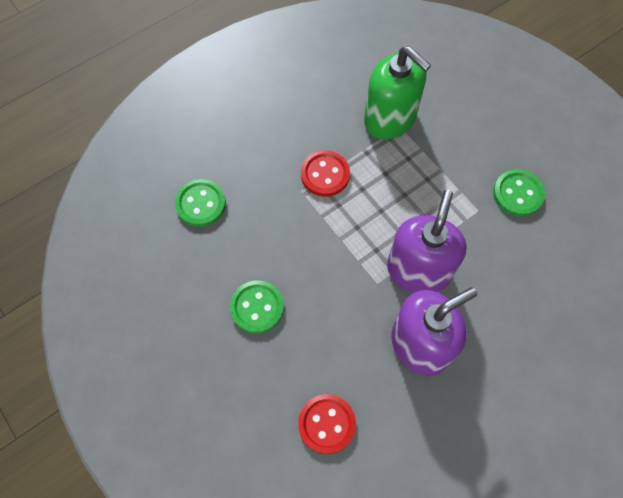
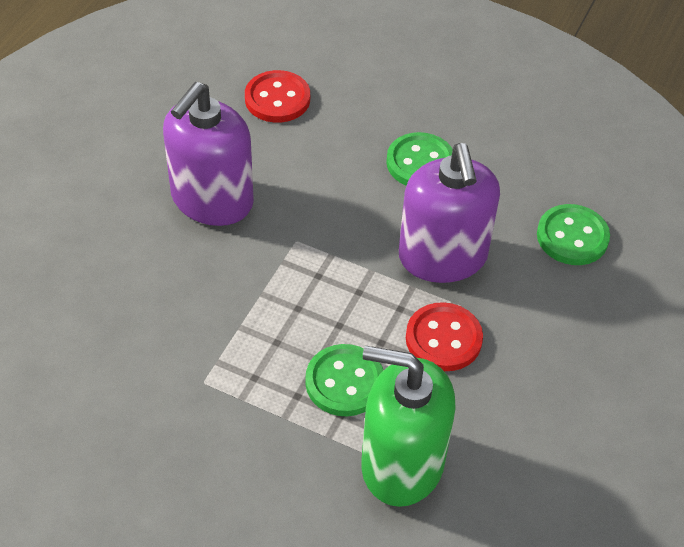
camera: 150 degrees right, 15 degrees down
purple soap dispenser [387,190,467,293] -> purple soap dispenser moved to [399,143,500,283]
green button [493,169,545,217] -> green button moved to [305,344,383,416]

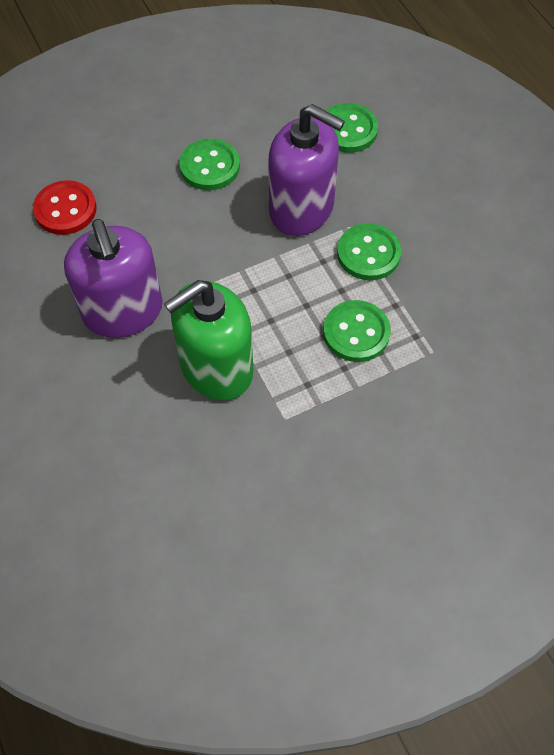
camera: 50 degrees left, 10 degrees up
green soap dispenser [361,346,456,507] -> green soap dispenser moved to [164,280,253,400]
red button [406,302,483,371] -> green button [337,223,401,280]

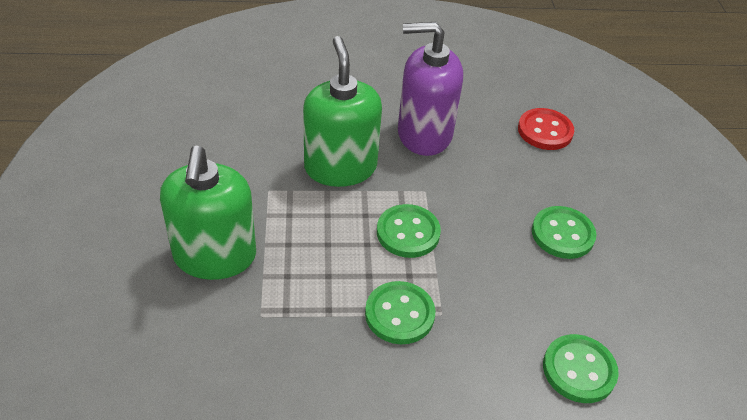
camera: 110 degrees right, 15 degrees down
purple soap dispenser [268,104,345,236] -> none
green button [323,300,391,362] -> green button moved to [377,204,441,258]
none -> green soap dispenser [160,146,256,280]

